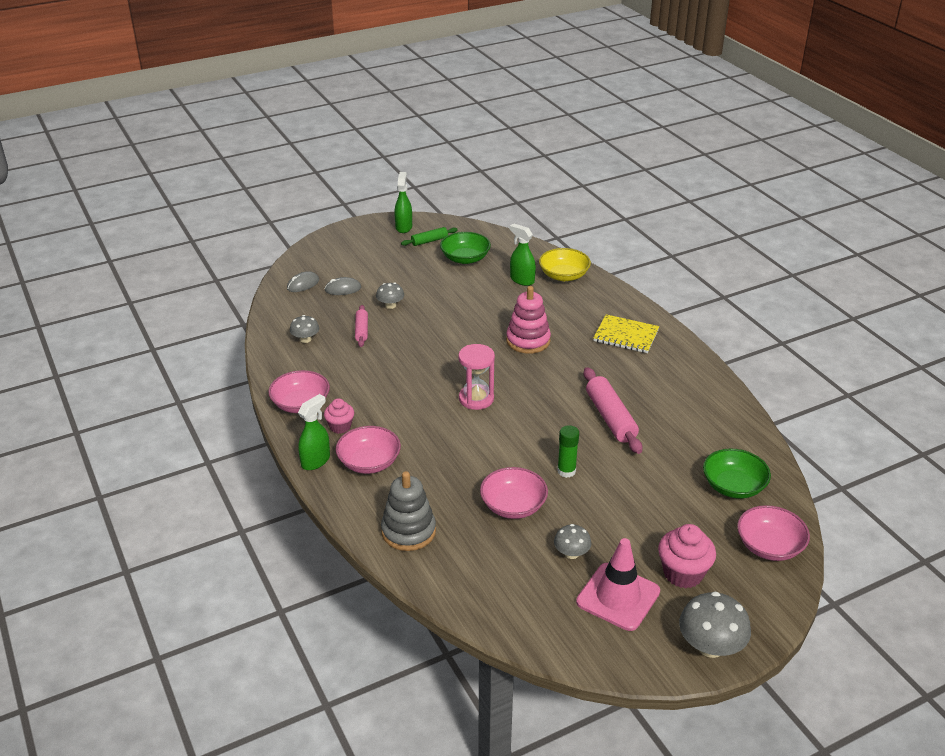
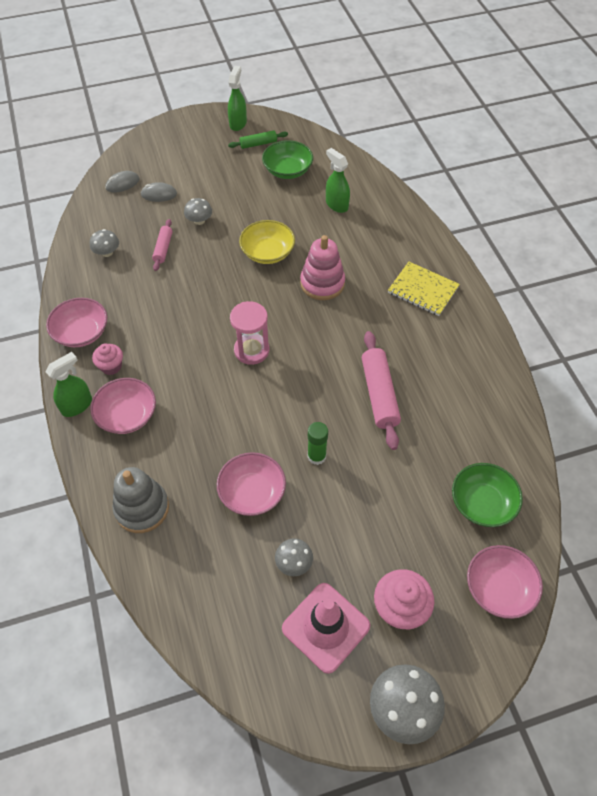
camera: 10 degrees right, 20 degrees up
yellow bowl [539,248,591,281] -> yellow bowl moved to [239,220,295,264]

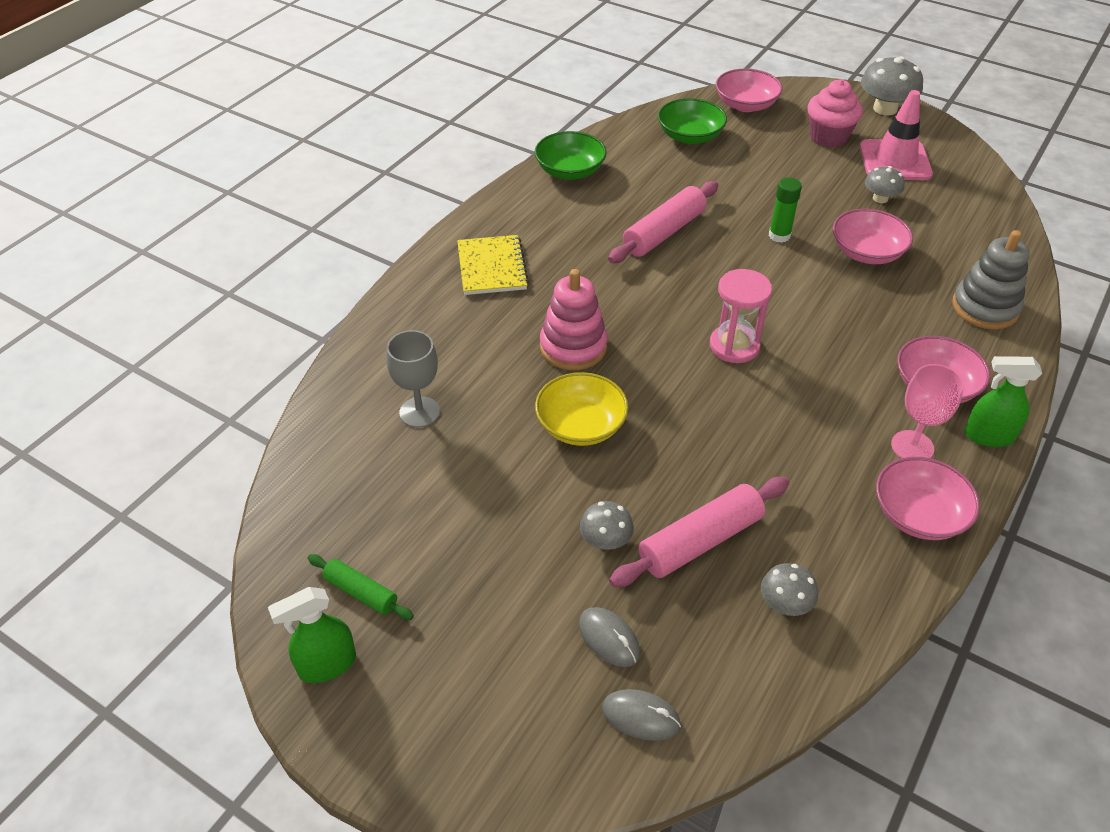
camera: 130 degrees left, 10 degrees down
pink cupcake [92,343,123,375] -> pink goblet [891,364,964,458]
pink rolling pin [152,219,173,271] -> pink rolling pin [609,477,789,587], size x1.75
green bowl [262,140,313,179] -> green bowl moved to [535,131,607,180]
green spray bottle [326,148,350,213] -> grey goblet [386,330,440,427]

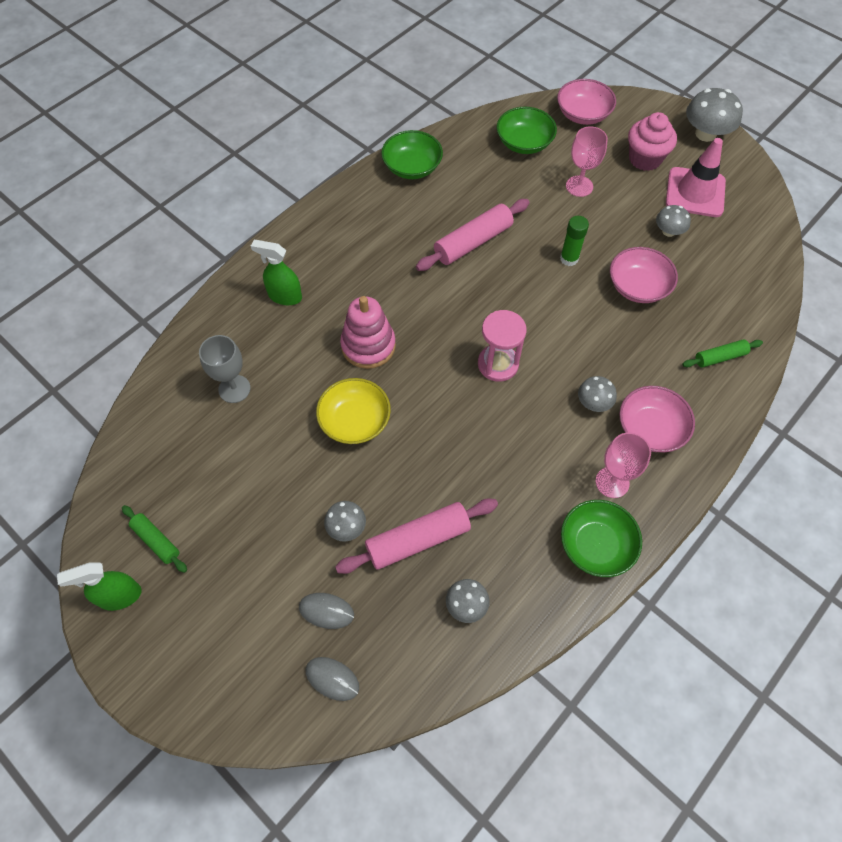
camera: 10 degrees right, 15 degrees up
yellow notebook [457,235,529,295] -> none
grey mouse [579,607,640,667] -> grey mouse turned 45 degrees counterclockwise [299,593,354,629]
pink bowl [876,457,980,540] -> green bowl [561,500,642,577]
grey stacking toy [952,230,1030,330] -> green rolling pin [682,339,763,368]
green spray bottle [965,356,1042,447] -> green spray bottle moved to [251,240,302,305]
none -> pink goblet [566,126,608,197]
none -> grey mushroom [578,376,617,412]

